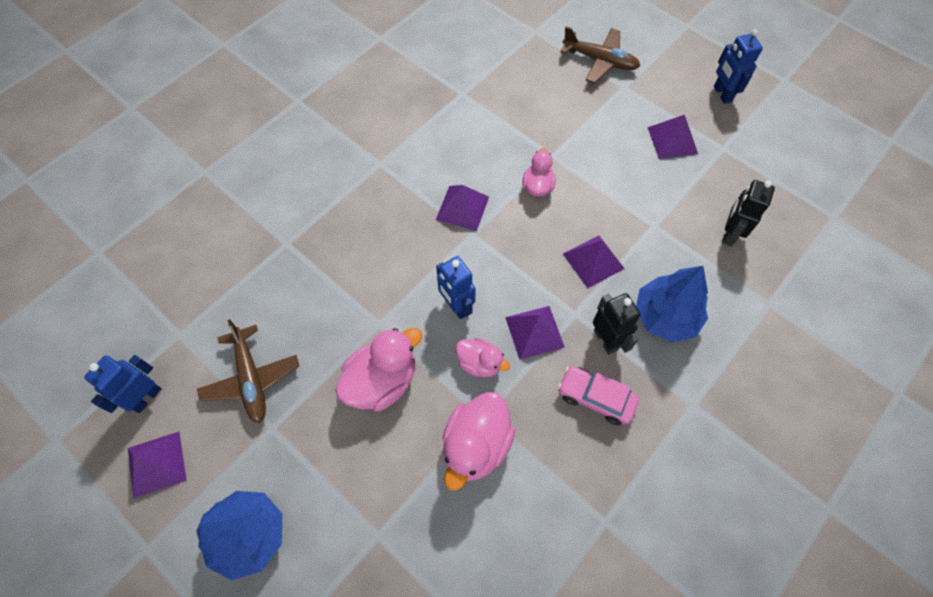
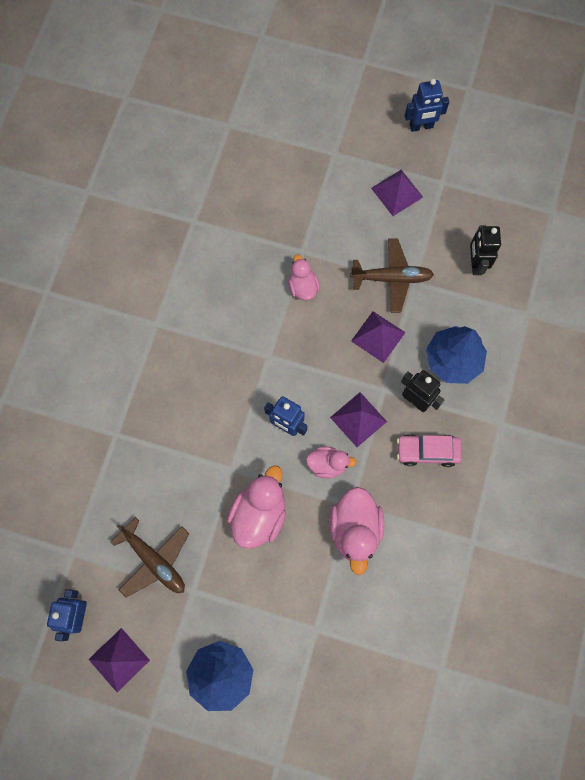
camera: 25 degrees left, 10 degrees up
purple pyramid [436,185,489,231] -> none
brown plane [561,26,640,84] -> brown plane moved to [350,238,434,313]
blue robot [714,29,763,104] -> blue robot turned 60 degrees counterclockwise [405,79,449,132]

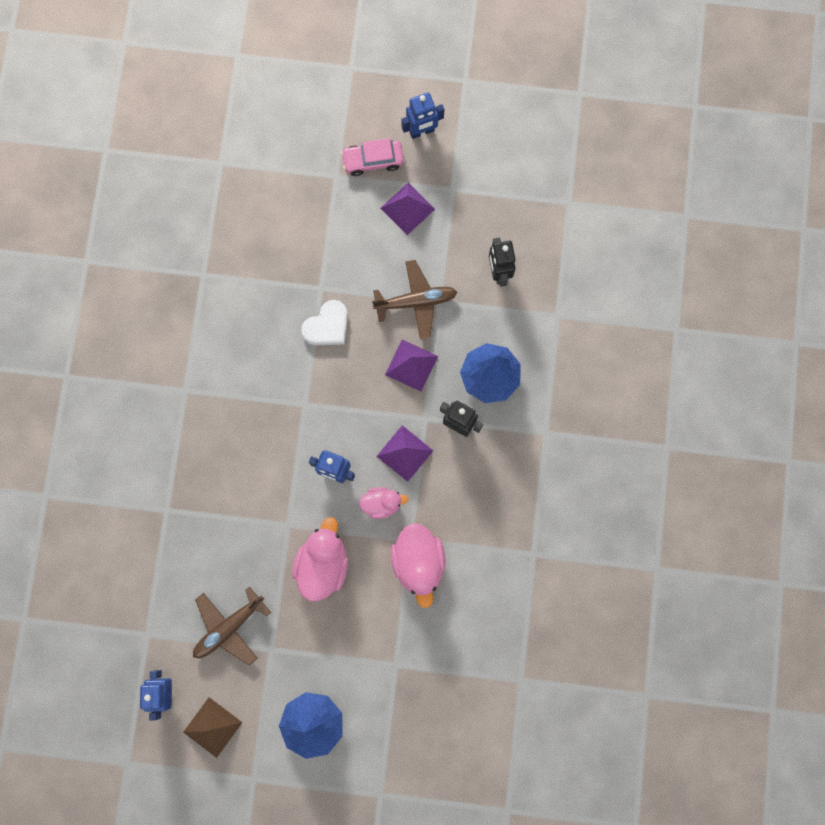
camera: 10 degrees left, 5 degrees up
purple pyramid [88,628,150,692] -> brown pyramid [183,697,243,758]
brown plane [110,517,189,597] -> brown plane turned 105 degrees clockwise [193,586,271,666]
pink duck [289,254,320,301] -> white heart [301,300,348,345]
pink car [397,434,462,467] -> pink car moved to [341,138,404,176]

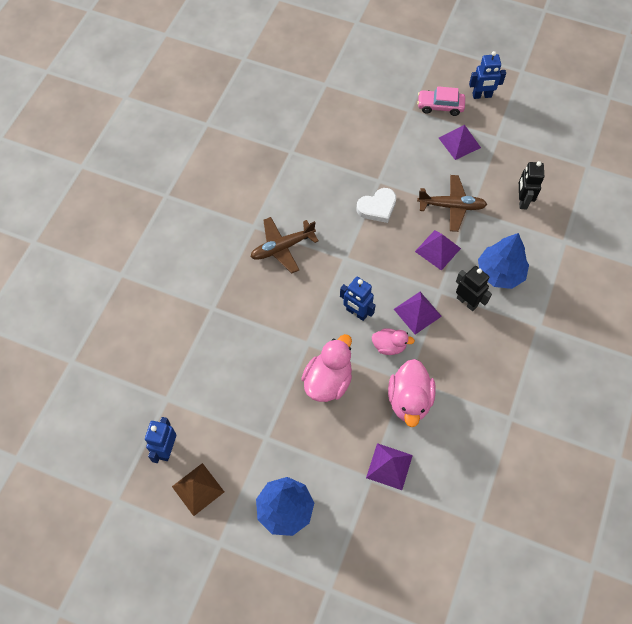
camera: 15 degrees right, 15 degrees down
brown plane [193,586,271,666] -> brown plane moved to [250,217,319,273]
none -> purple pyramid [366,443,413,490]

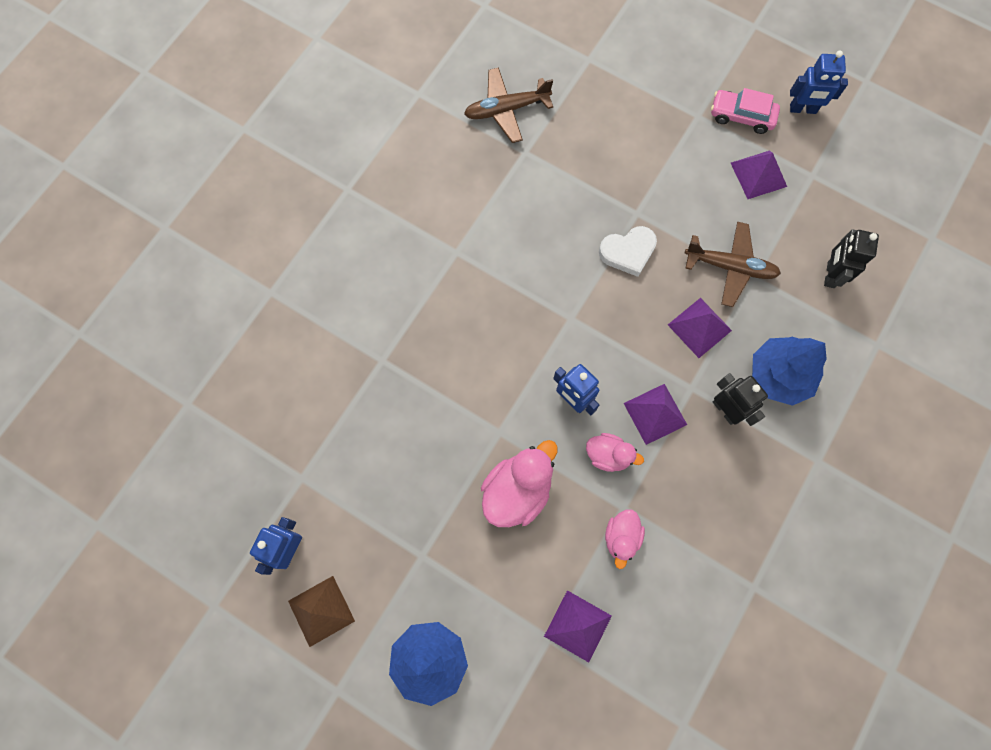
camera: 10 degrees right, 10 degrees up
brown plane [250,217,319,273] -> brown plane moved to [464,67,553,143]
pink duck [388,359,436,427] -> pink duck [605,510,645,569], size x0.60

